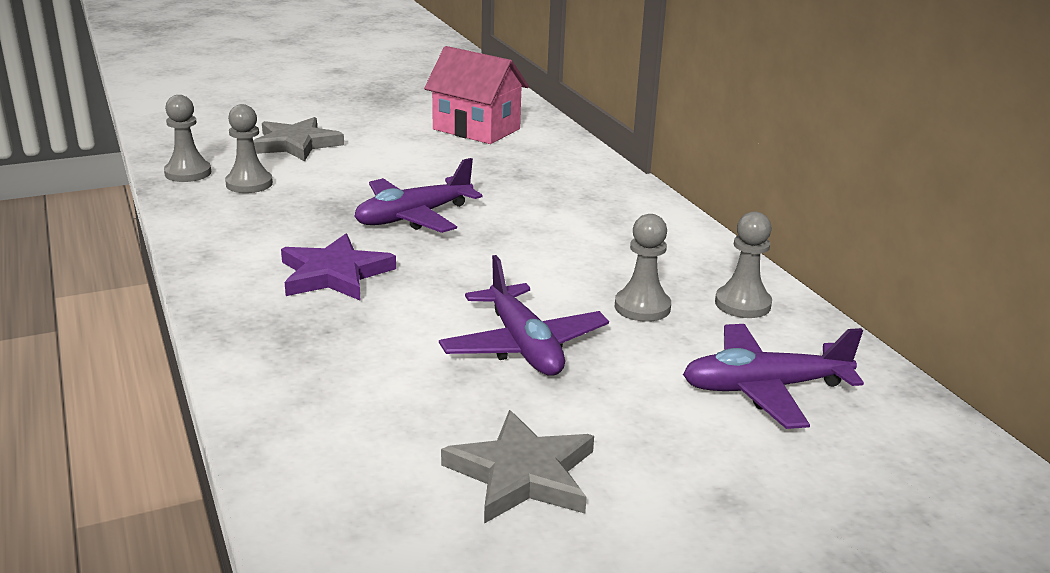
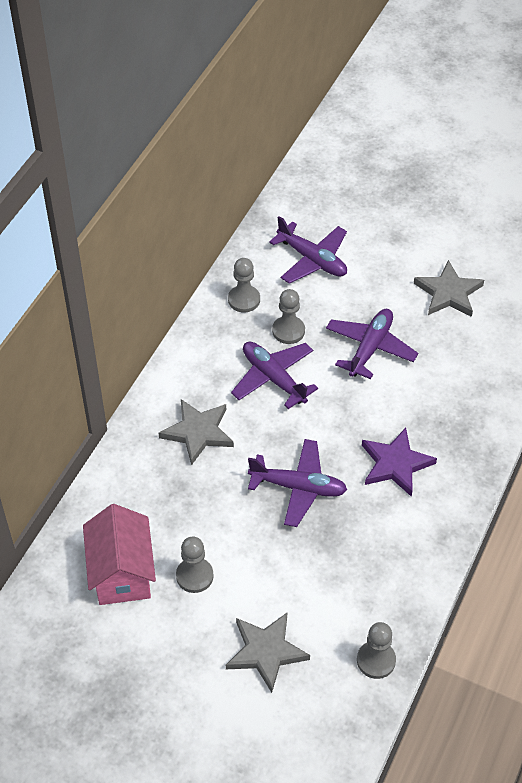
camera: 130 degrees left, 25 degrees up
grey pawn [225,104,273,193] -> grey pawn moved to [176,536,214,593]
none -> grey star [158,399,234,465]
none -> purple plane [231,342,318,409]

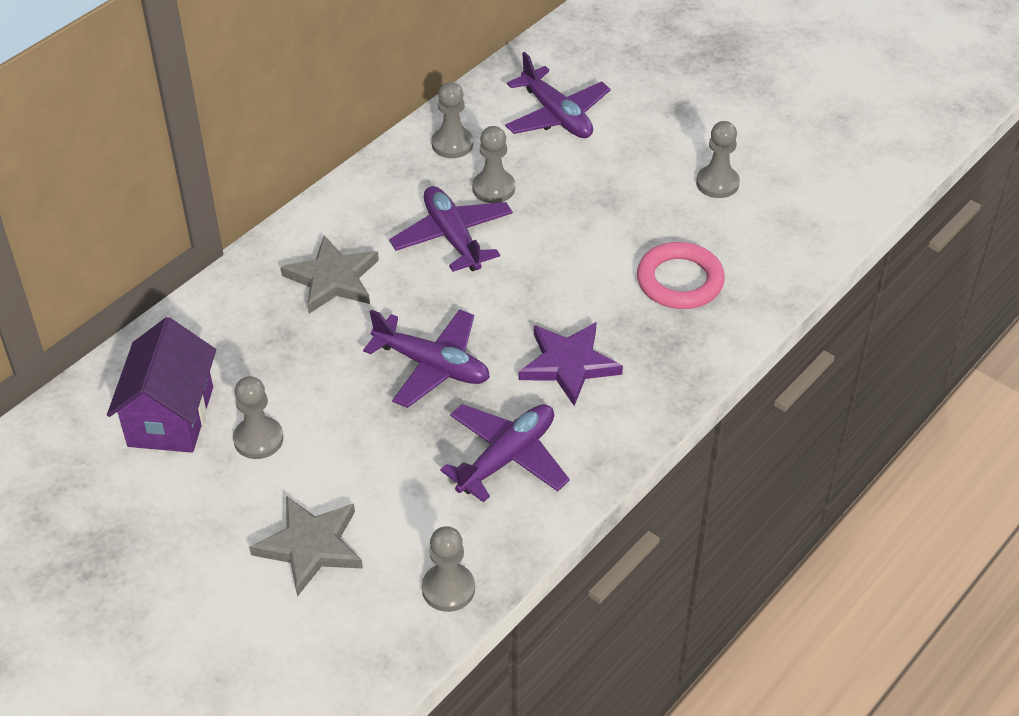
camera: 15 degrees right, 5 degrees down
pink house [83,504,156,605] -> purple house [107,317,216,453]
purple plane [326,309,418,379] -> purple plane moved to [440,404,570,502]
grey star [414,260,484,317] -> grey pawn [696,121,740,198]
none -> pink ring [637,242,725,309]

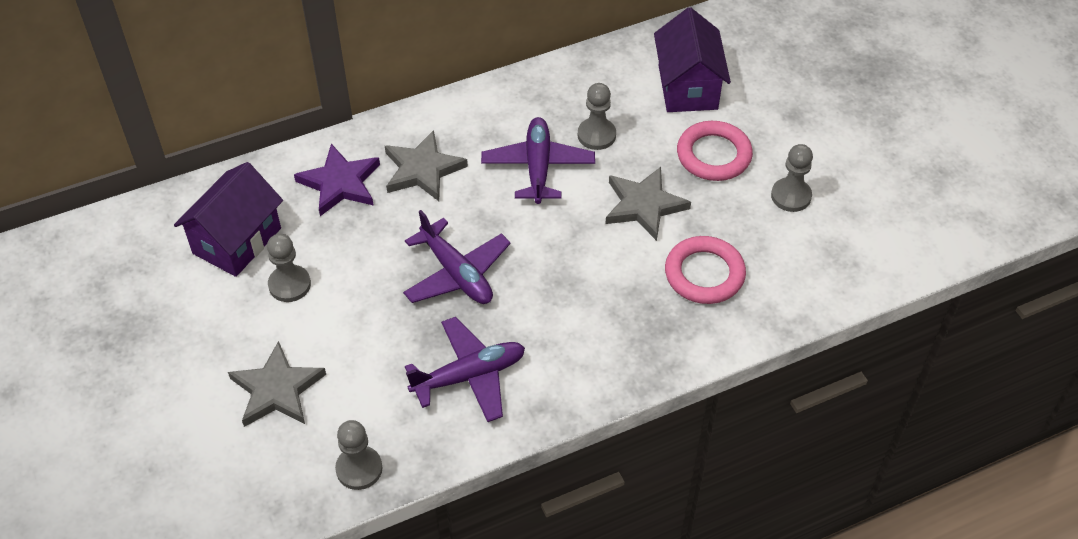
camera: 25 degrees right, 5 degrees up
grey pawn [431,82,473,158] -> none
purple plane [505,52,611,138] -> purple house [654,7,731,112]
purple star [519,322,623,406] -> purple star moved to [294,144,380,216]
none -> grey star [605,167,691,241]
none -> pink ring [677,121,753,181]

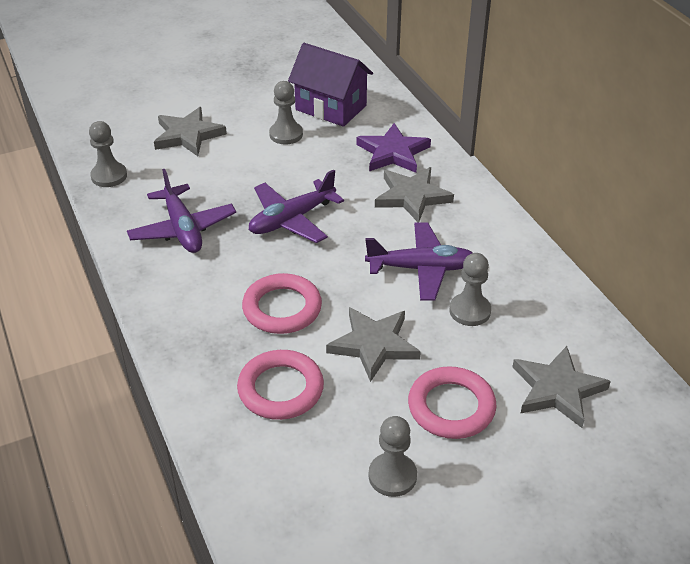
camera: 90 degrees right, 10 degrees down
purple house [654,7,731,112] -> grey star [512,346,611,428]
none -> pink ring [242,273,322,334]

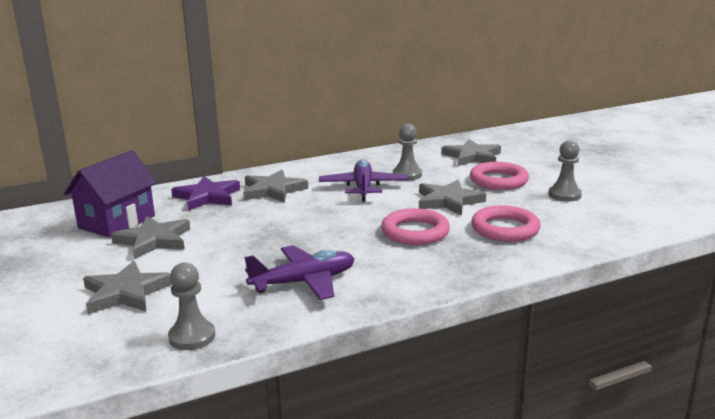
camera: 90 degrees left, 20 degrees down
purple plane [249,169,344,243] -> none
grey pawn [269,81,303,145] -> grey star [111,216,190,259]

